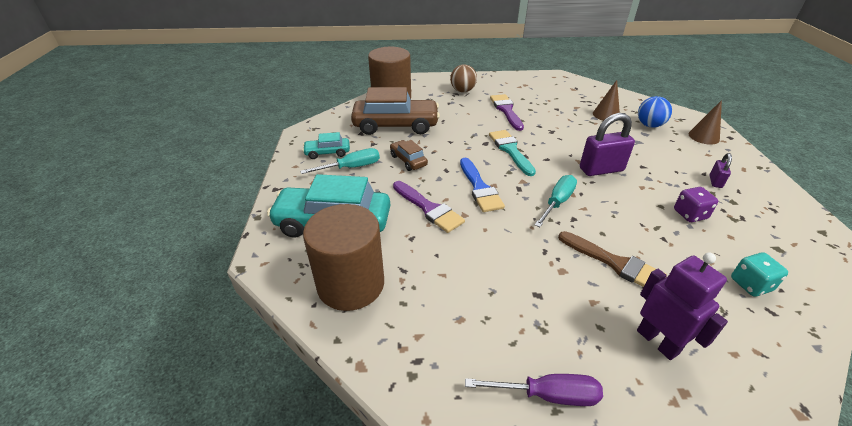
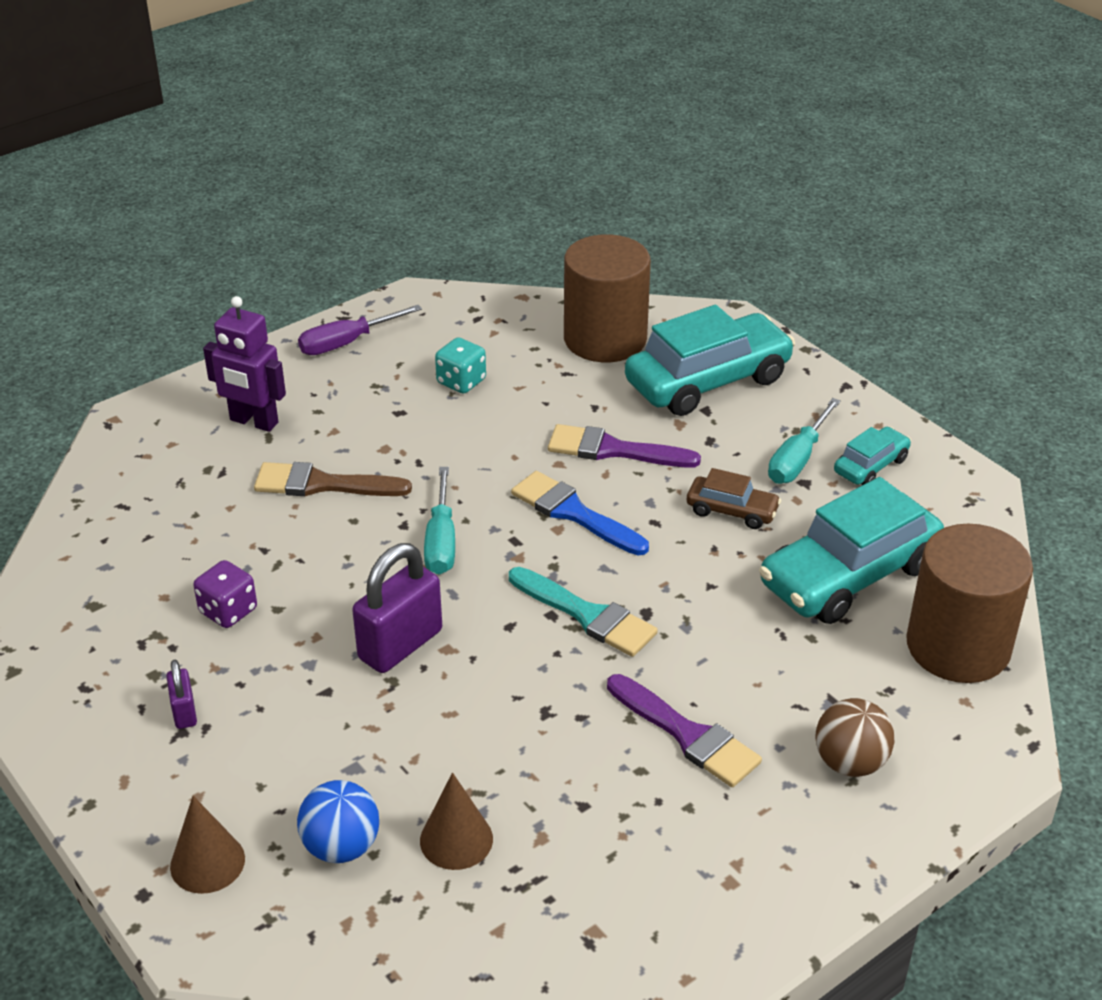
camera: 145 degrees right, 0 degrees up
brown car [351,87,440,135] -> turquoise car [759,477,944,624]
turquoise dice [731,252,788,297] -> turquoise dice moved to [435,337,486,394]

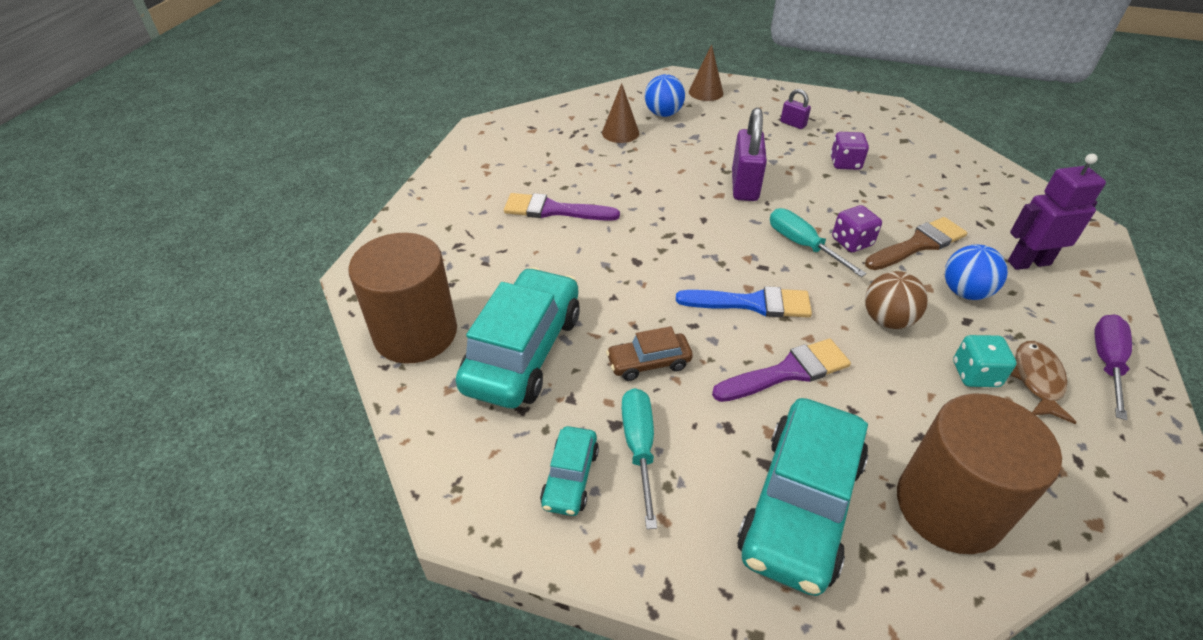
camera: 145 degrees right, 5 degrees up
turquoise brush [509,567,658,657] -> none
brown ball [815,698,894,777] -> brown ball moved to [865,271,928,329]
none -> purple dice [832,205,882,252]
none -> blue ball [945,245,1008,300]
none -> brown fish [1010,341,1077,424]

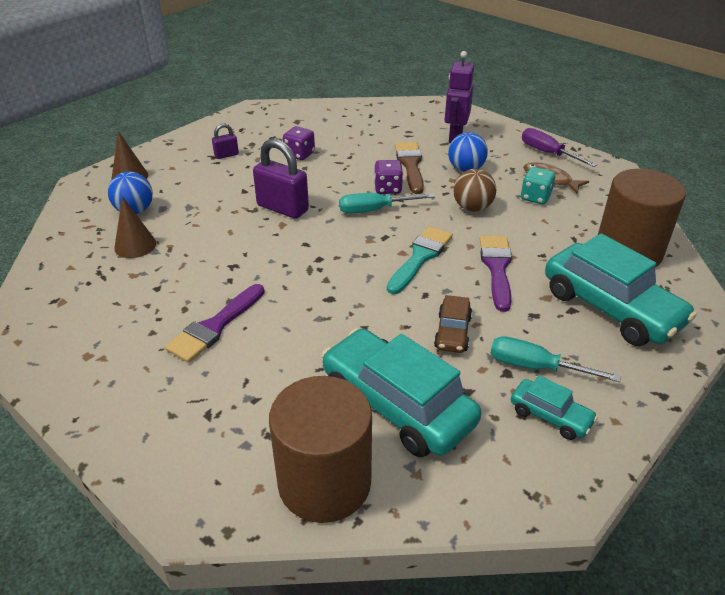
camera: 65 degrees left, 5 degrees down
blue brush [676,286,812,318] -> turquoise brush [387,226,453,294]

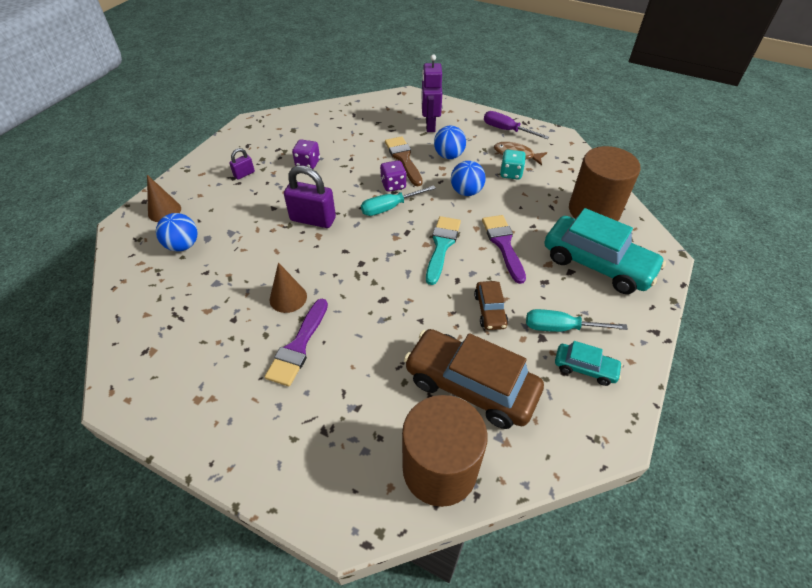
camera: 15 degrees left, 10 degrees up
brown cone [114,197,156,258] -> brown cone moved to [270,263,307,313]
turquoise car [322,329,481,458] -> brown car [404,329,544,429]
brown ball [453,169,496,212] -> blue ball [451,161,486,196]

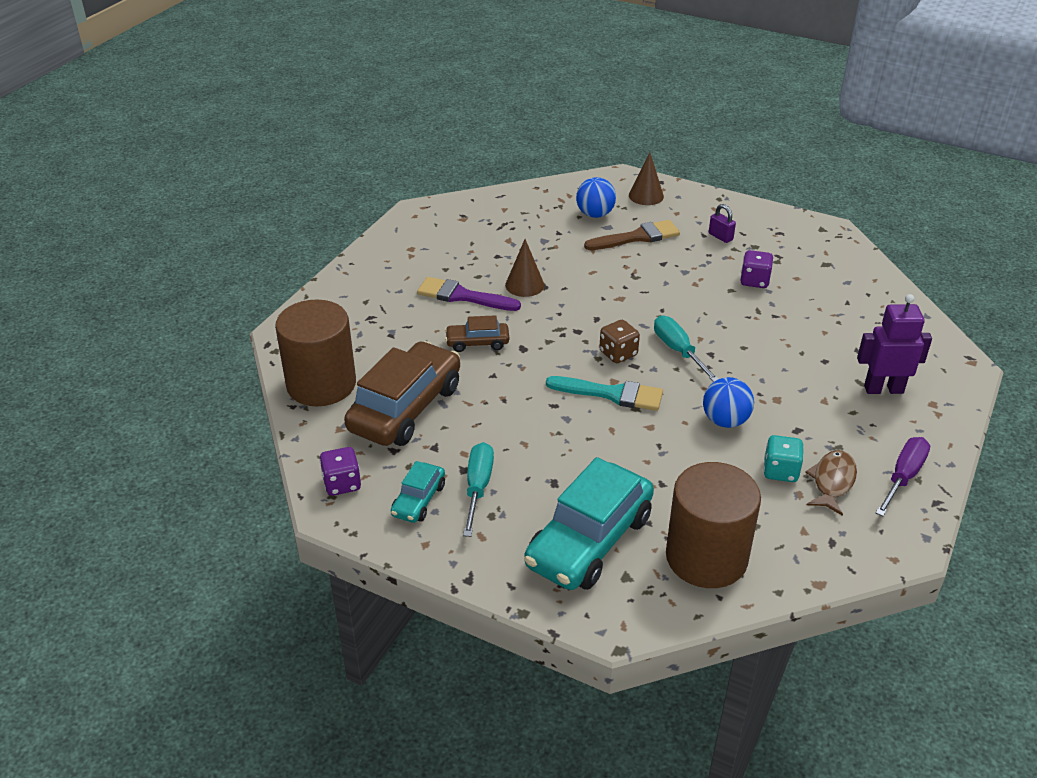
camera: 90 degrees right, 10 degrees down
purple padlock [284,166,336,228] -> none
purple dice [380,160,406,192] -> purple dice moved to [319,447,361,496]
brown brush [385,136,423,186] -> brown brush moved to [584,220,680,250]
blue ball [434,126,466,159] -> none
brown car [474,281,508,330] -> brown car moved to [445,315,509,352]
purple brush [482,215,526,284] -> none
none -> brown dice [599,320,640,363]

